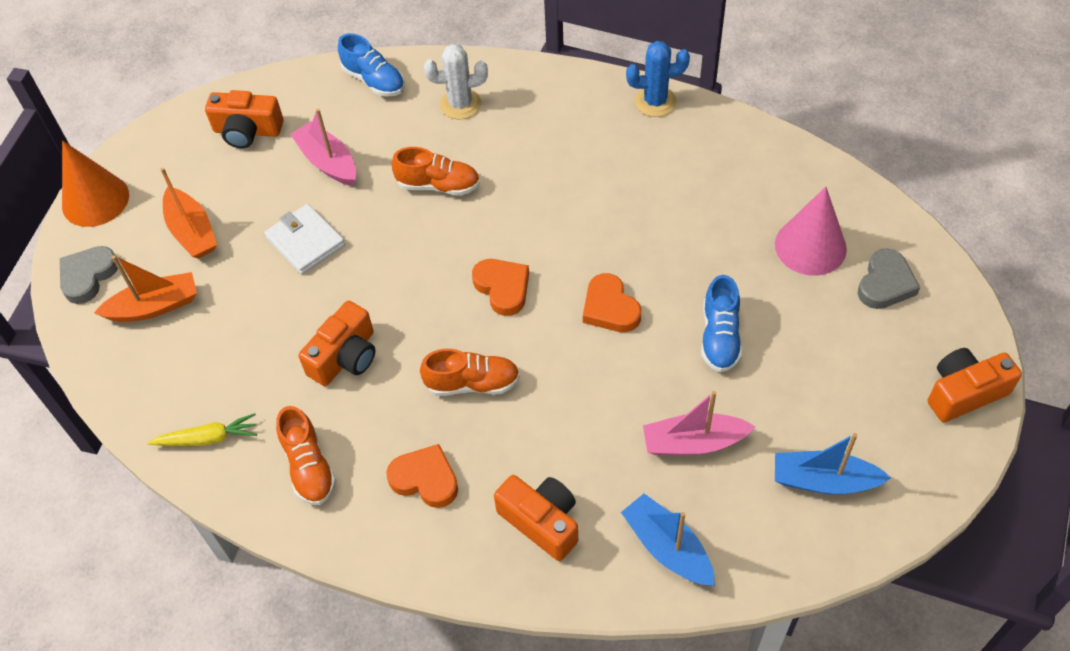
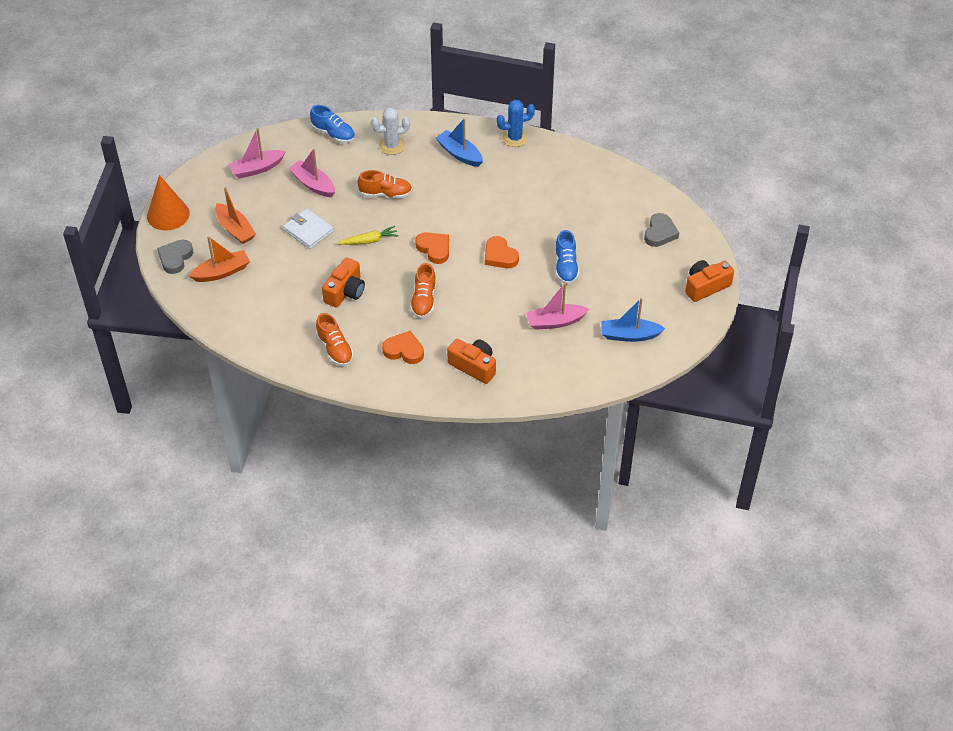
camera: 10 degrees left, 5 degrees down
yellow carrot [147,413,257,446] -> yellow carrot moved to [338,226,399,245]
orange camera [205,90,283,148] -> pink boat [228,128,286,178]
orange shoe [420,349,520,396] -> orange shoe turned 105 degrees clockwise [410,263,436,318]
blue boat [621,494,715,586] -> blue boat moved to [436,118,483,167]
pink cone [775,187,847,276] -> none

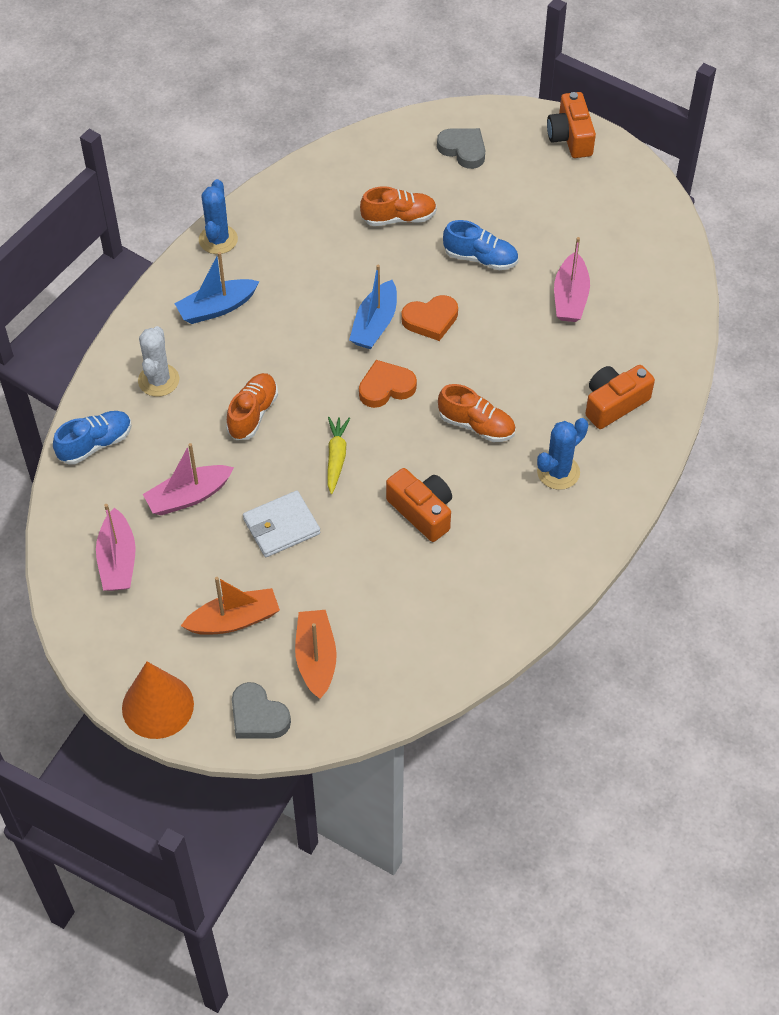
camera: 70 degrees left, 5 degrees up
orange shoe [316,313,354,366] -> orange shoe moved to [360,186,437,226]
orange heart [382,331,424,364] -> blue cactus [537,418,588,490]
blue boat [601,298,666,342] -> blue boat moved to [349,265,397,349]

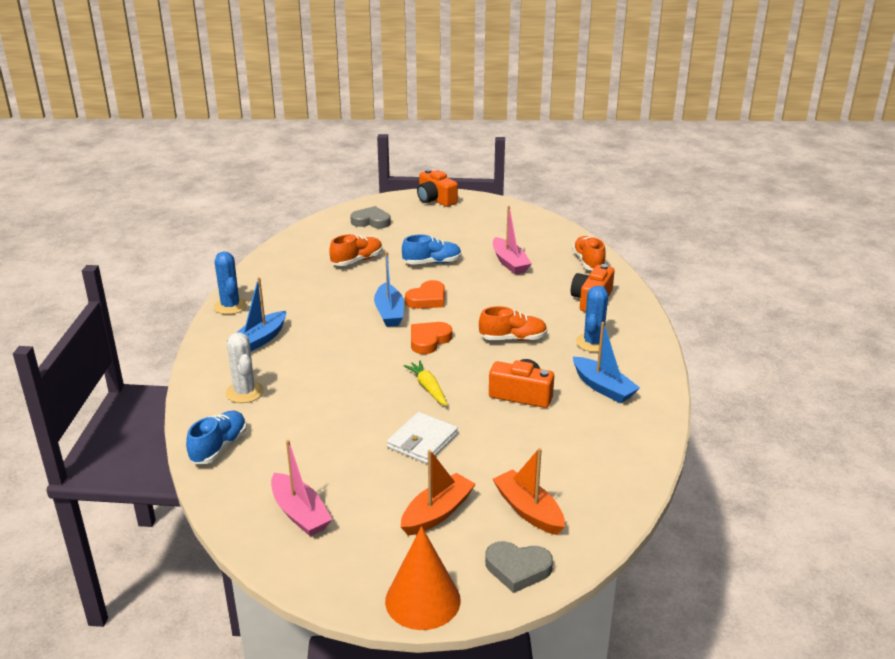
camera: 30 degrees left, 25 degrees down
pink boat [143,443,234,515] -> none
orange shoe [226,373,278,440] -> orange shoe moved to [572,236,606,270]
none -> blue boat [573,322,640,403]

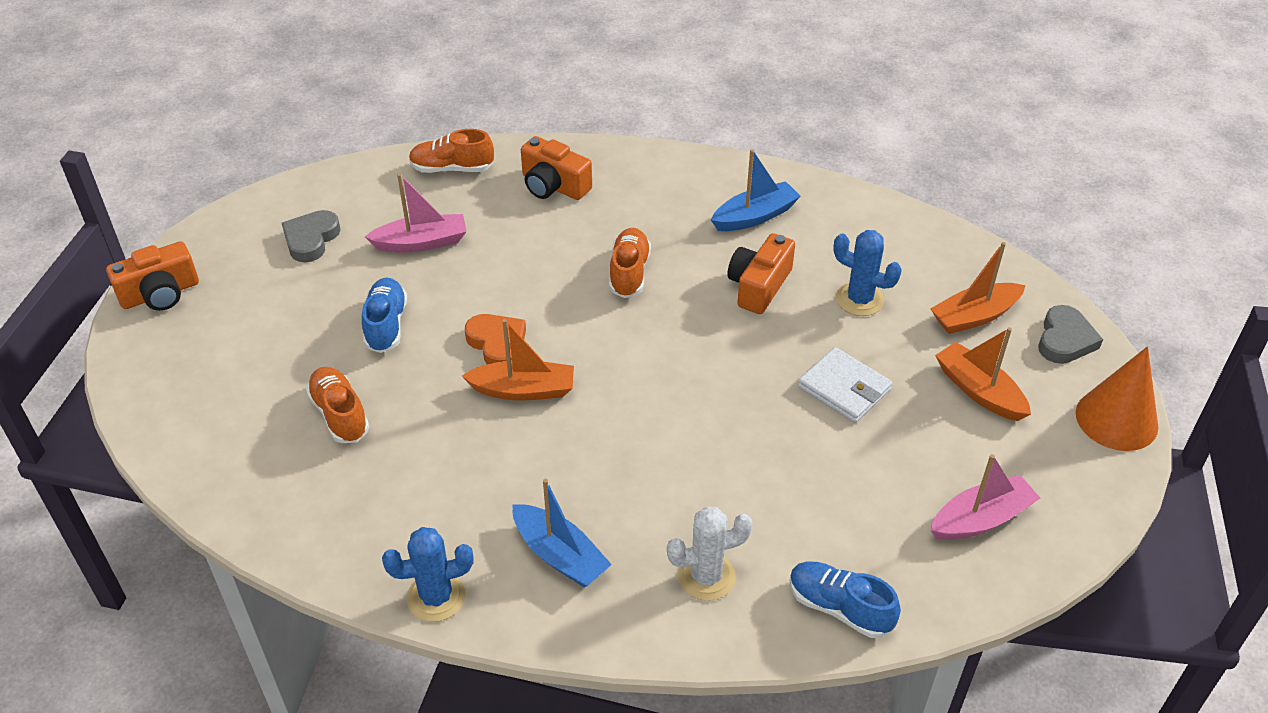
camera: 80 degrees left, 15 degrees up
grey heart [350,206,391,228] -> grey heart moved to [282,210,341,262]
blue boat [374,252,404,327] -> orange boat [462,319,574,401]
yellow carrot [403,360,447,406] -> none
orange heart [411,322,452,354] -> none
blue cactus [576,286,611,352] -> blue cactus moved to [833,230,902,316]

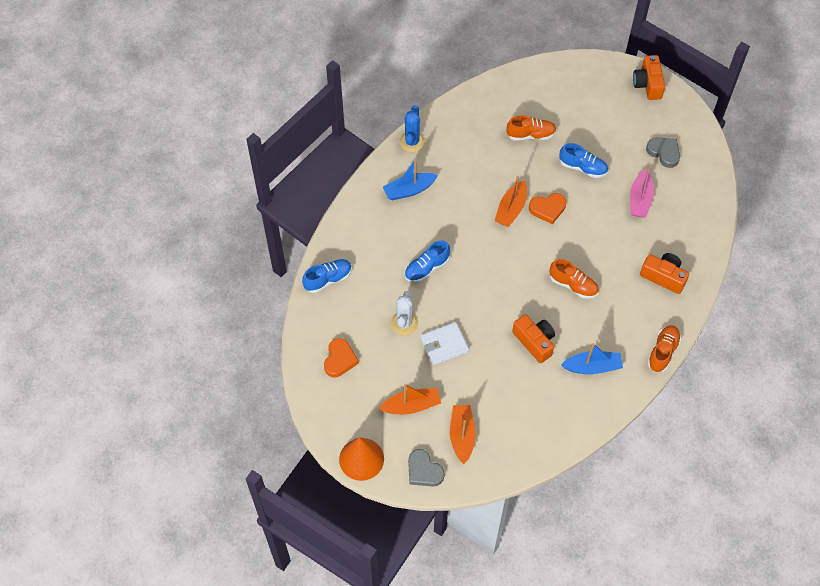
camera: 115 degrees right, 15 degrees up
orange shoe [409,129,494,173] -> orange shoe moved to [647,325,681,372]
orange camera [521,136,592,200] -> orange camera turned 60 degrees clockwise [640,253,689,294]
white cactus [667,506,753,601] -> white cactus moved to [391,291,418,335]
blue boat [711,149,801,231] -> blue boat turned 90 degrees counterclockwise [561,343,623,374]
blue cactus [833,230,902,316] -> none
pink boat [931,454,1040,540] -> orange heart [324,338,359,377]
none -> blue shoe [405,240,450,283]

